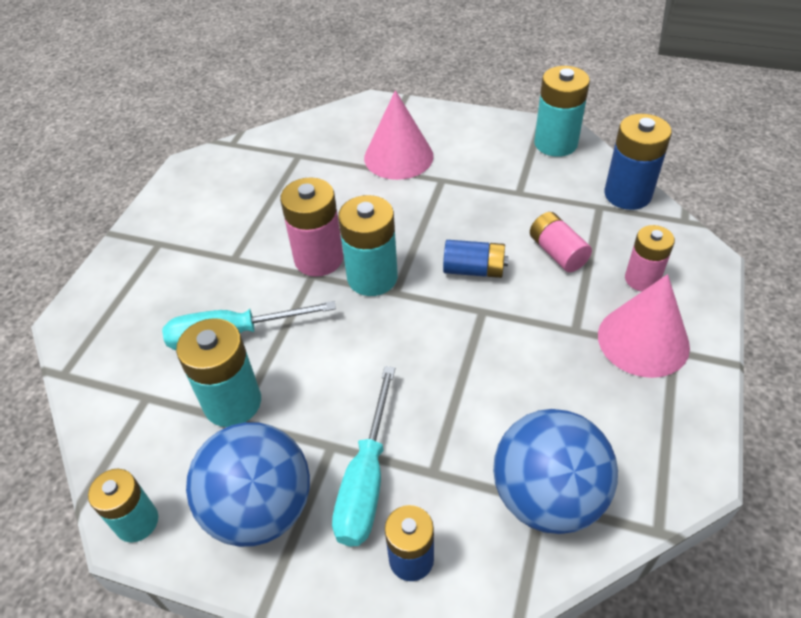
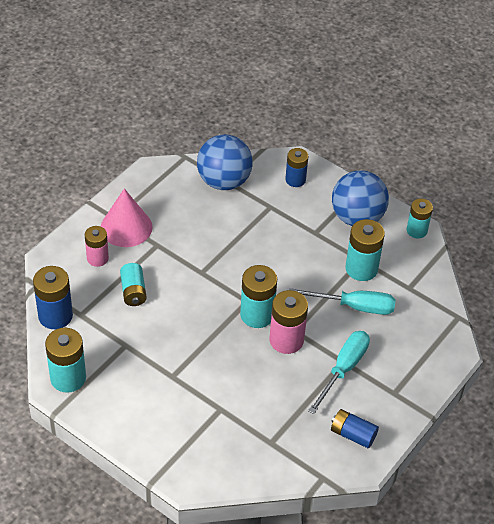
camera: 165 degrees left, 0 degrees up
turquoise screwdriver [332,366,395,546] -> turquoise screwdriver moved to [308,331,370,414]
pink cone [364,90,434,180] -> none
blue battery [443,240,509,278] -> blue battery moved to [331,409,379,448]
pink battery [530,212,592,272] -> turquoise battery [120,263,147,306]

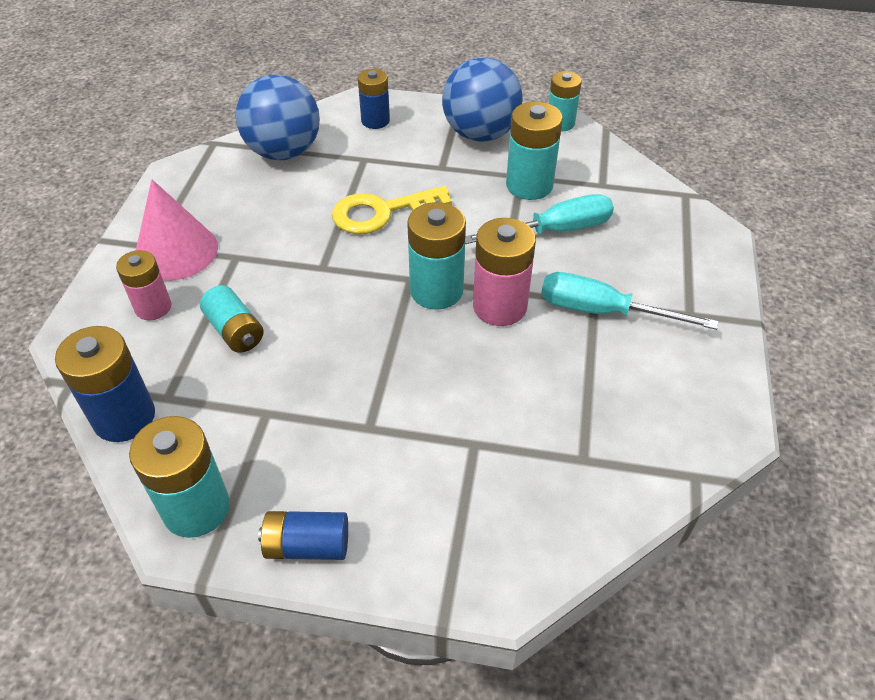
camera: 25 degrees left, 0 degrees up
turquoise screwdriver [308,331,370,414] -> turquoise screwdriver turned 75 degrees counterclockwise [541,272,718,330]
blue battery [331,409,379,448] -> blue battery moved to [258,511,348,560]
none -> yellow key [332,186,452,234]

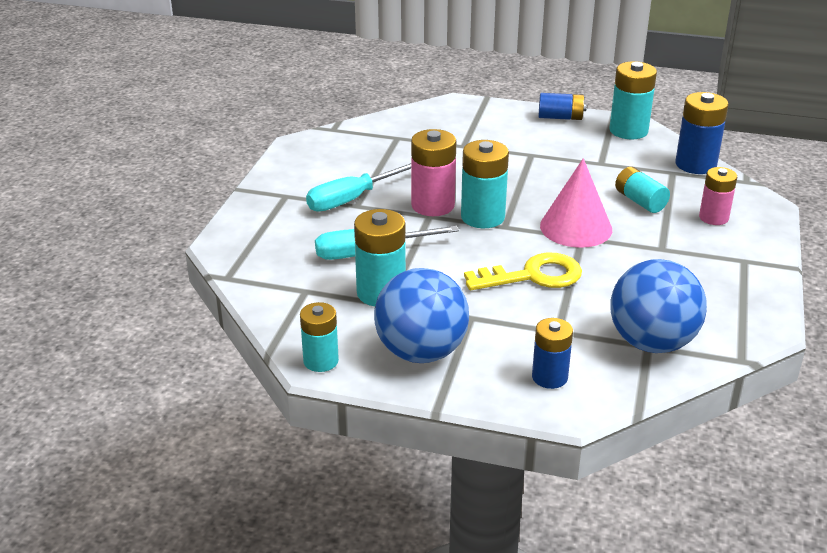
camera: 175 degrees left, 15 degrees down
pink cone [136,179,218,281] -> pink cone moved to [540,158,612,248]
turquoise screwdriver [541,272,718,330] -> turquoise screwdriver turned 120 degrees clockwise [306,163,411,212]

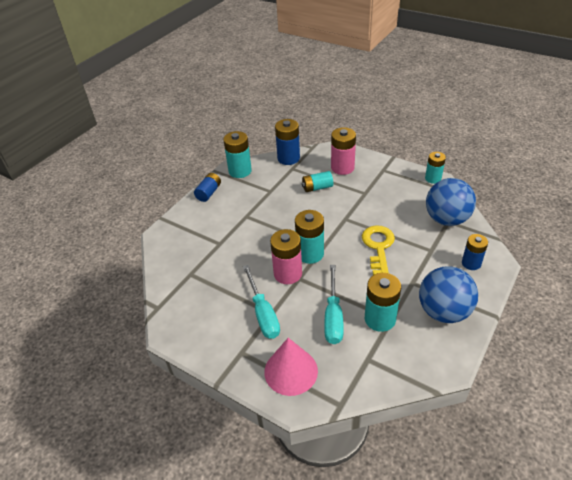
camera: 70 degrees left, 10 degrees up
turquoise battery [300,302,339,372] -> turquoise battery moved to [425,152,446,184]
pink cone [540,158,612,248] -> pink cone moved to [264,338,318,396]
pink battery [699,167,737,225] -> pink battery [331,127,356,175], size x1.51

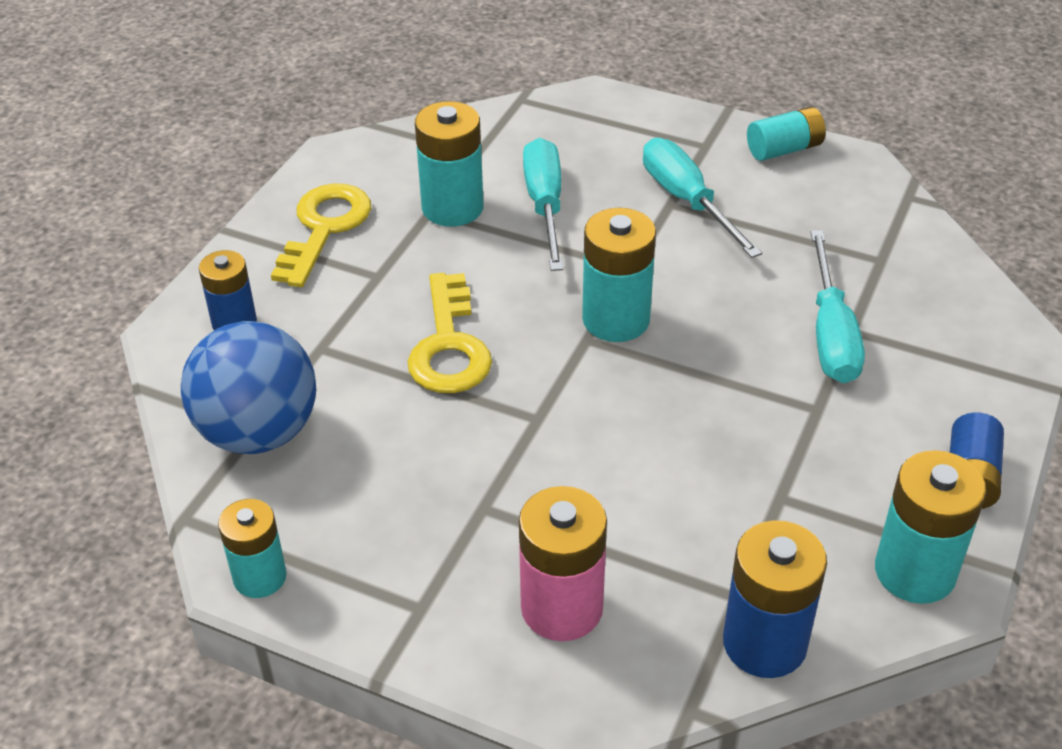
camera: 170 degrees right, 0 degrees up
pink cone [264,338,318,396] -> none
pink battery [270,229,302,284] -> none
turquoise battery [302,171,333,192] -> turquoise battery moved to [747,107,826,161]
blue ball [419,266,478,323] -> yellow key [271,184,371,287]
none -> turquoise screwdriver [811,230,865,383]

